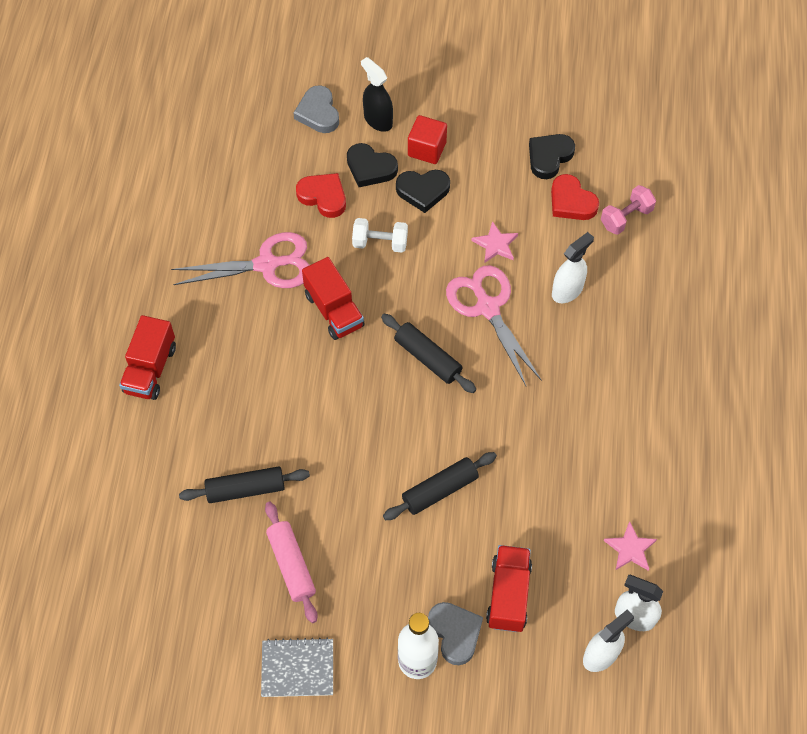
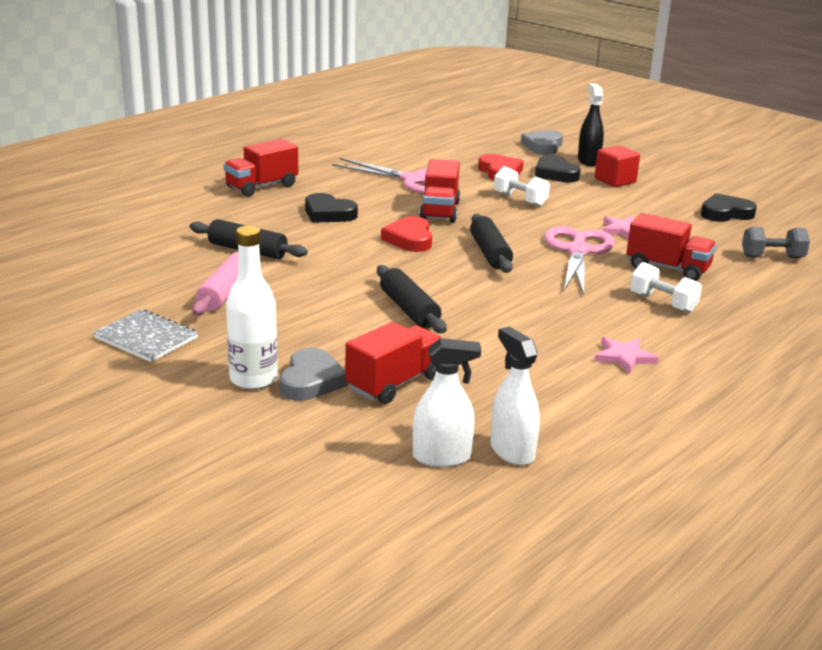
camera: 35 degrees right, 35 degrees down
black rolling pin [383,452,497,520] -> black rolling pin turned 60 degrees clockwise [377,265,447,333]
black heart [396,170,450,213] -> black heart moved to [305,193,358,223]
red heart [551,174,599,220] -> red heart moved to [381,216,432,252]
white spray bottle [552,232,594,303] -> red truck [626,213,717,281]
pink dumbbell [601,185,656,235] -> grey dumbbell [742,227,810,258]
pink star [604,521,657,570] -> pink star moved to [594,337,659,374]
none -> white dumbbell [630,262,702,313]

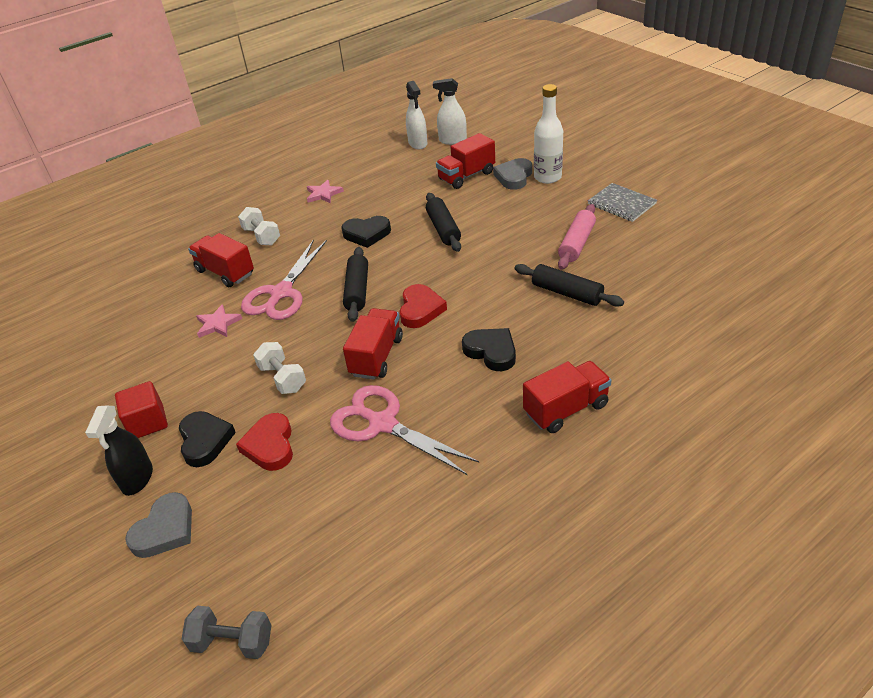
camera: 165 degrees left, 15 degrees up
black heart [701,193,757,222] -> black heart moved to [341,216,391,248]
grey dumbbell [742,227,810,258] -> grey dumbbell moved to [182,606,271,659]

